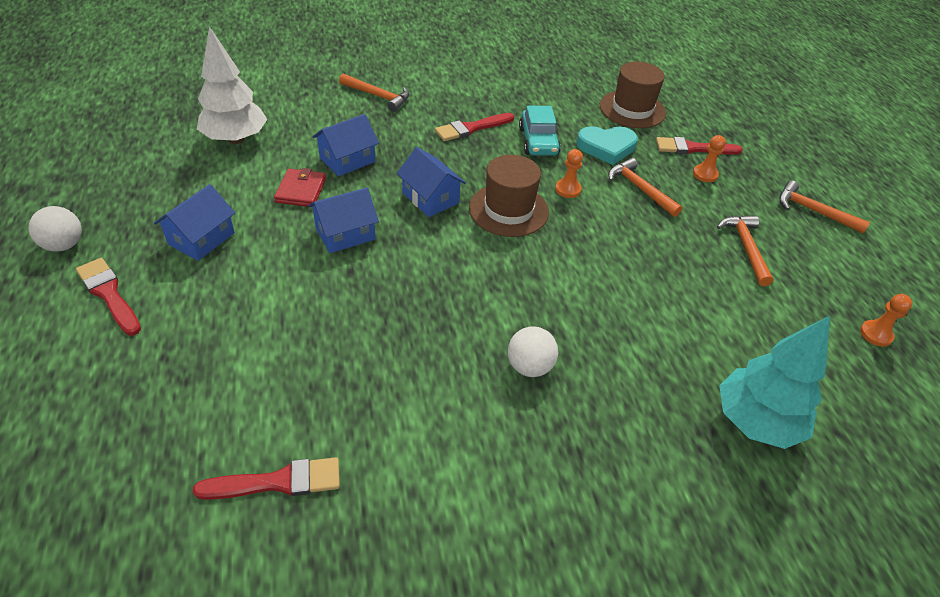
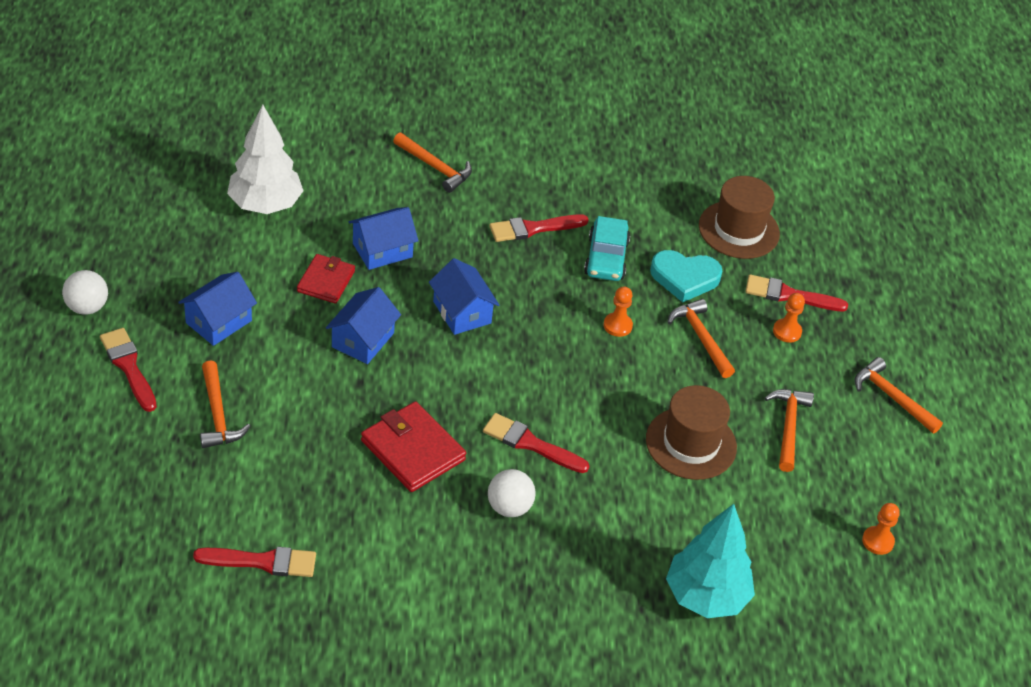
camera: 10 degrees right, 0 degrees up
blue house [308,187,379,253] -> blue house turned 45 degrees counterclockwise [326,287,401,364]
brown hat [469,155,549,237] -> brown hat moved to [646,385,737,480]
none -> orange hammer [200,360,250,448]
none -> red wallet [361,401,466,492]
none -> red brush [483,413,589,473]

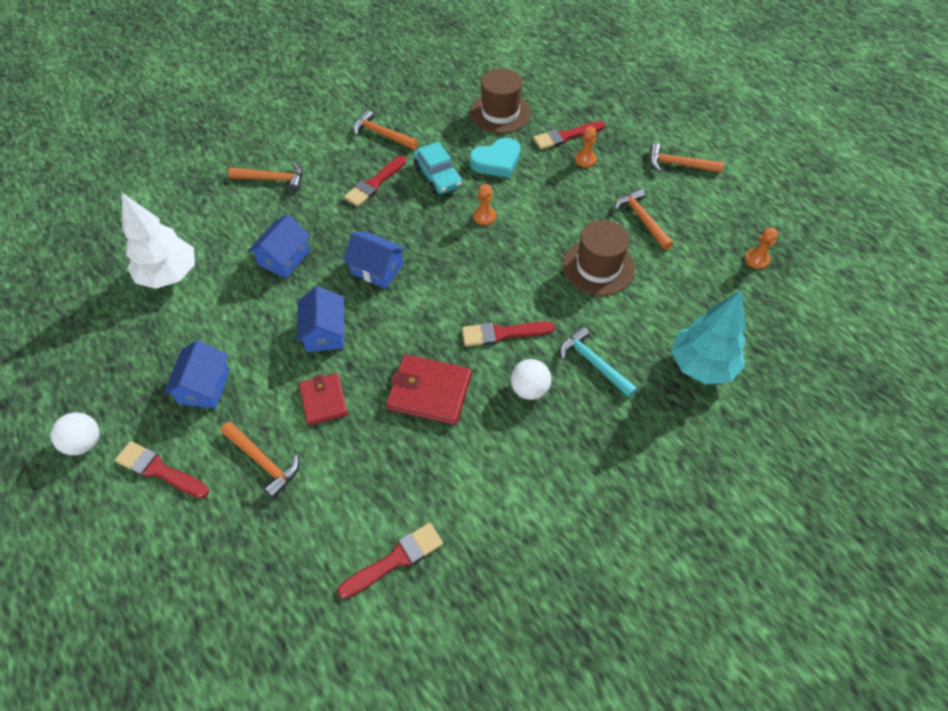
camera: 30 degrees left, 10 degrees up
red wallet [297,254,355,304] -> red wallet moved to [299,373,348,425]
orange hammer [668,299,735,378] -> orange hammer moved to [353,110,418,150]
none -> turquoise hammer [560,326,638,398]

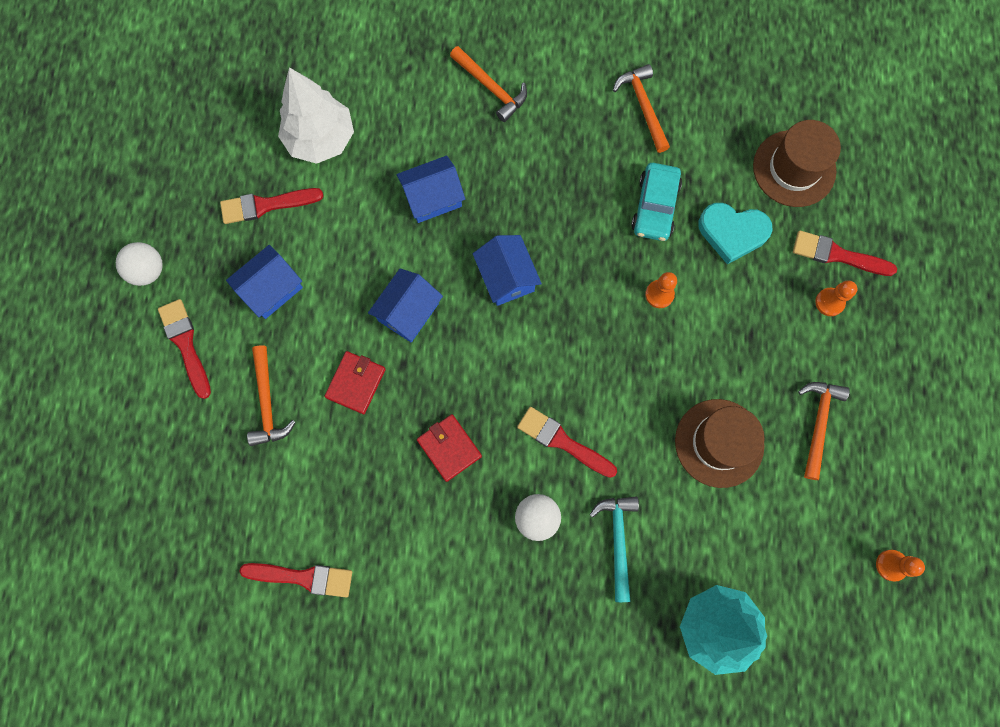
camera: 40 degrees right, 20 degrees up
red brush [344,156,406,207] -> red brush moved to [220,188,323,224]
red wallet [386,354,471,425] -> red wallet [417,414,482,482], size x0.66
orange hammer [650,143,724,173] -> none

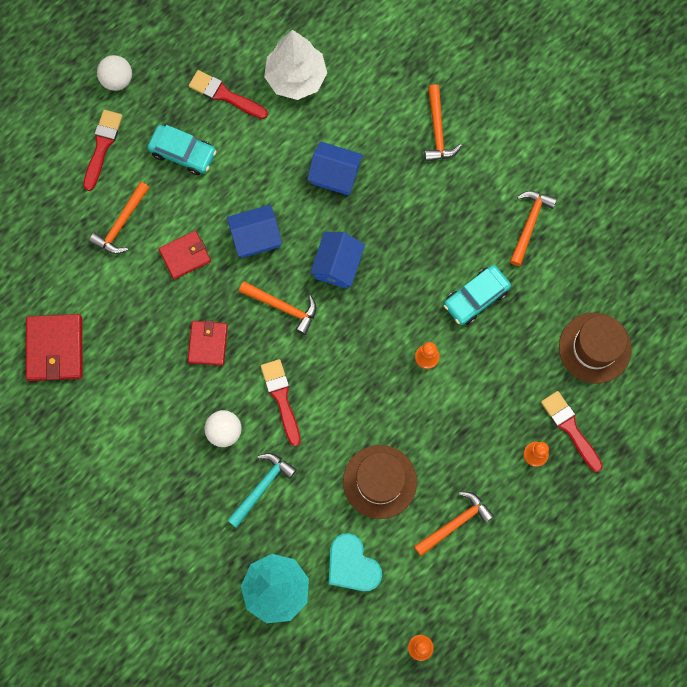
camera: 40 degrees right, 0 degrees up
blue house [226,245,303,319] -> turquoise car [147,125,217,175]
red brush [239,563,352,597] -> red wallet [26,314,82,381]
turquoise heart [698,203,773,264] -> turquoise heart moved to [328,533,382,591]
none -> orange hammer [239,281,316,335]

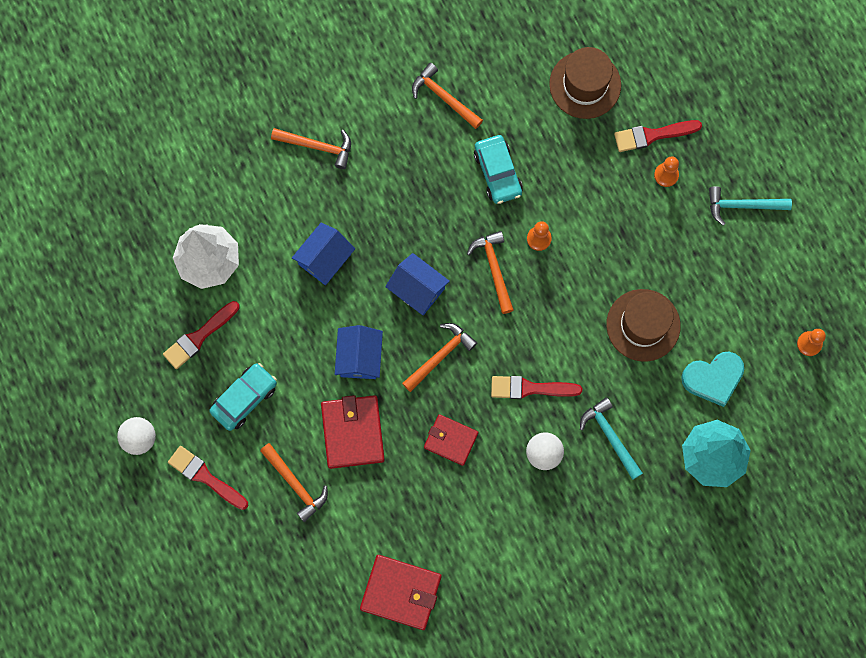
camera: 70 degrees left, 0 degrees up
red wallet [158,231,211,280] -> red wallet [321,395,385,469], size x1.52
orange hammer [414,492,494,556] -> orange hammer moved to [467,231,514,314]
none -> turquoise hammer [709,186,792,226]

